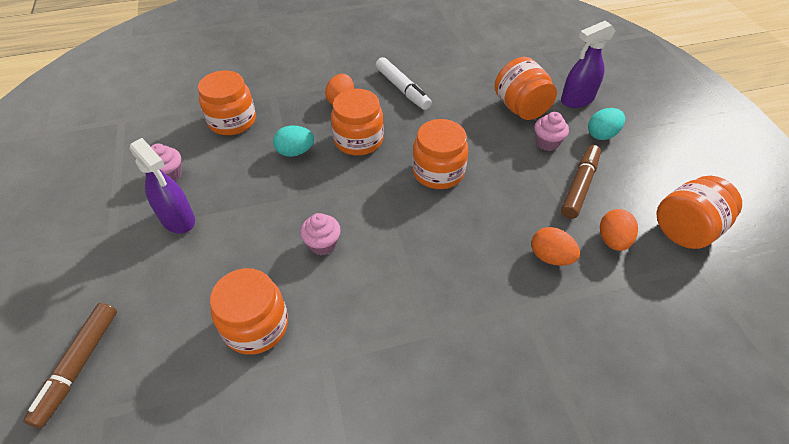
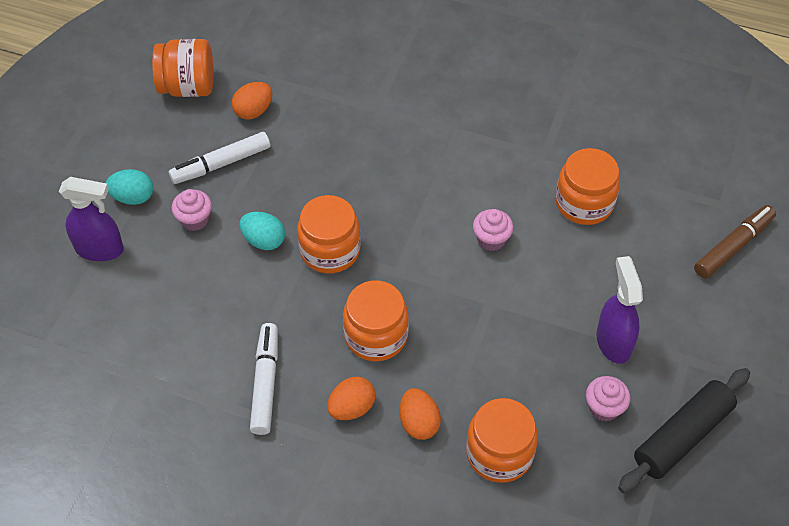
camera: 145 degrees left, 5 degrees up
turquoise egg [273,126,314,157] -> turquoise egg moved to [239,212,285,250]
orange jar [494,57,557,120] -> none
orange egg [532,227,580,266] -> orange egg moved to [399,388,441,440]
brown marker [561,145,601,219] -> white marker [169,132,270,184]
none -> black rolling pin [618,368,750,493]

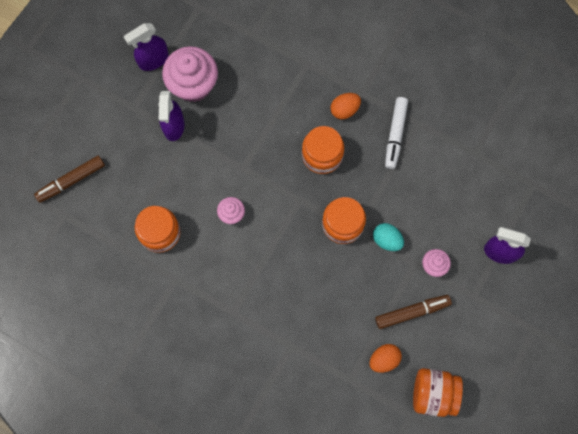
camera: 170 degrees left, 20 degrees up
turquoise egg [106,169,153,205] -> none
white marker [169,132,270,184] -> brown marker [375,295,452,329]
orange egg [399,388,441,440] -> none
orange jar [466,398,538,483] -> none
pink cupcake [586,376,630,421] -> pink cupcake [162,46,218,102], size x2.02
black rolling pin [618,368,750,493] -> purple spray bottle [124,23,169,71]

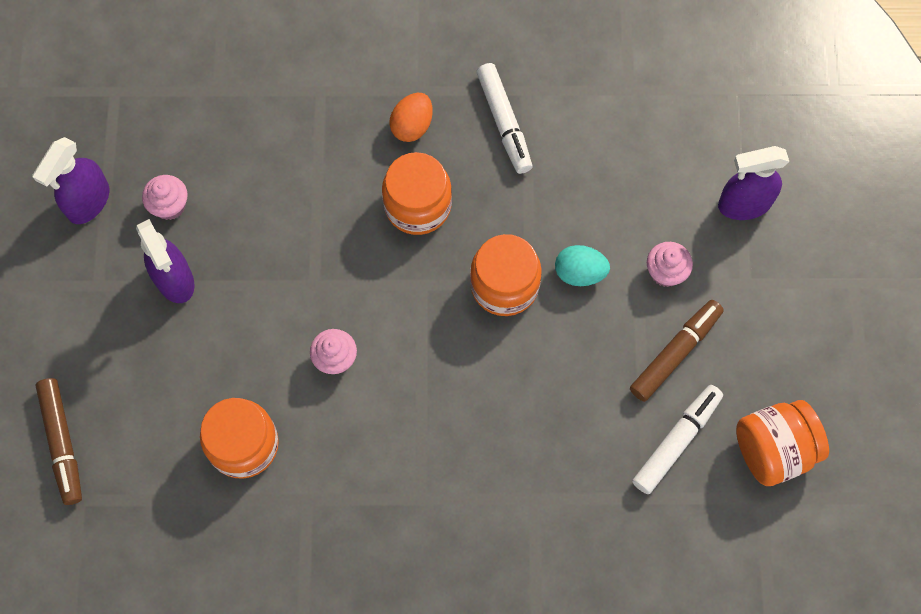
camera: 30 degrees left, 5 degrees down
brown marker [34,155,105,203] -> brown marker turned 45 degrees counterclockwise [35,378,82,505]
pink cupcake [162,46,218,102] -> pink cupcake [142,175,188,220], size x0.49
orange egg [369,344,402,373] -> white marker [632,385,723,494]

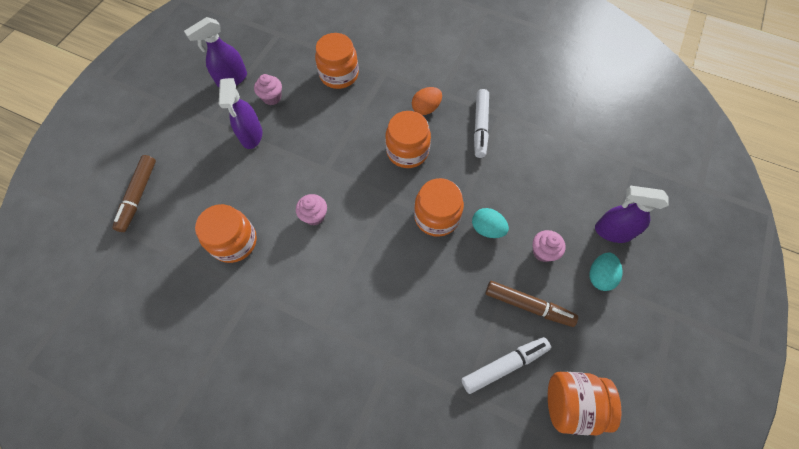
camera: 25 degrees right, 5 degrees down
brown marker [630,300,724,402] -> brown marker turned 45 degrees clockwise [486,281,578,327]
none -> orange jar [315,33,359,89]
none -> turquoise egg [590,252,622,291]

